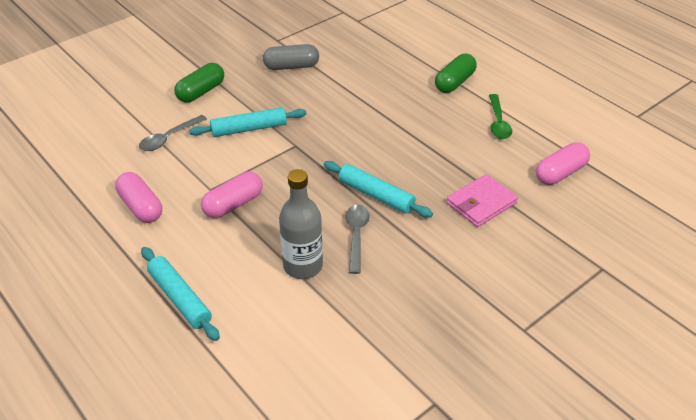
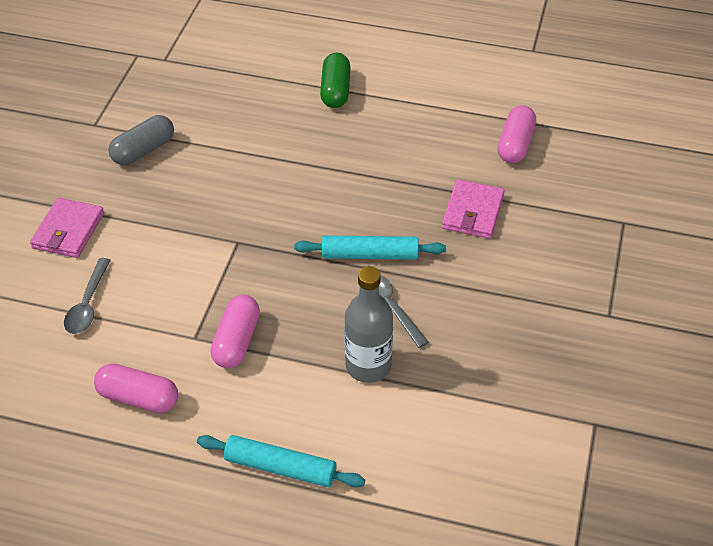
camera: 35 degrees left, 5 degrees up
green capsule [174,63,224,103] -> pink wallet [30,198,104,258]
turquoise rolling pin [189,107,306,137] -> none
green spoon [489,94,512,139] -> none

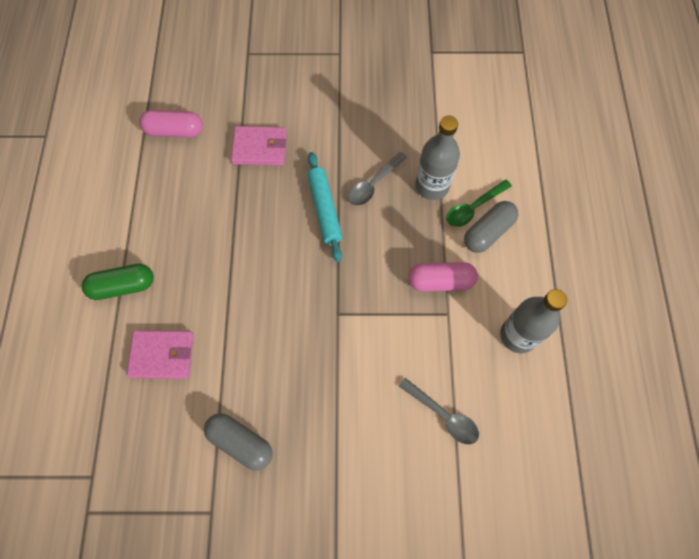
camera: 105 degrees left, 20 degrees up
pink wallet [30,198,104,258] -> pink wallet moved to [127,330,193,379]
grey spoon [64,258,111,334] -> grey spoon turned 45 degrees clockwise [399,378,479,445]
pink capsule [94,363,178,413] -> grey bottle [500,289,567,353]
turquoise rolling pin [197,435,365,487] -> none
none -> green spoon [446,179,512,227]
none -> grey capsule [464,201,519,253]

